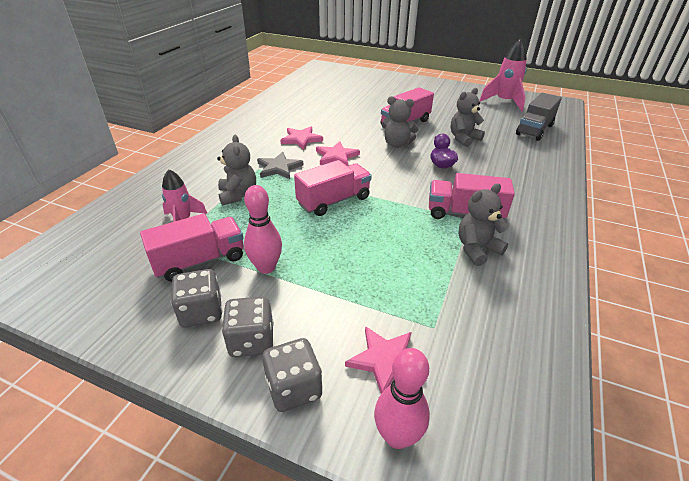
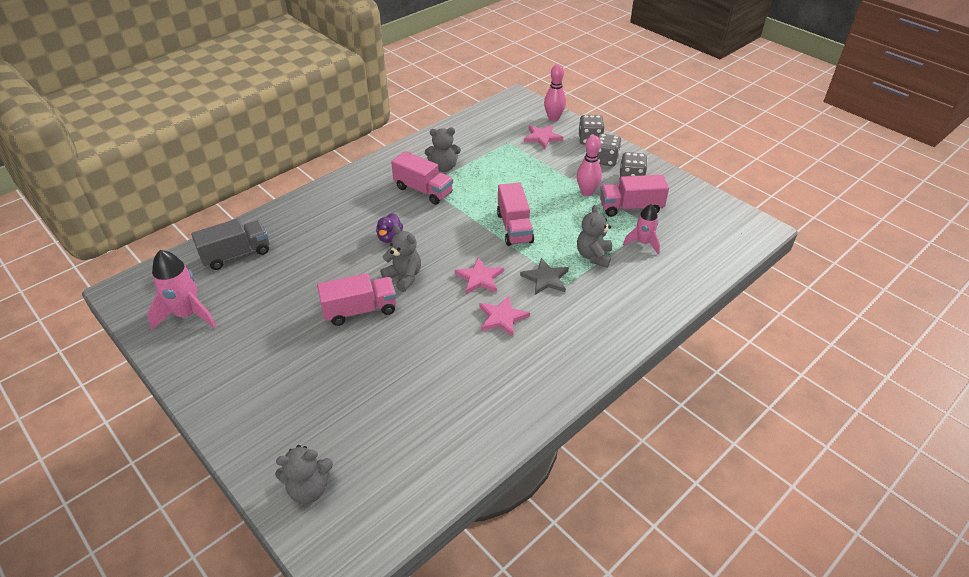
camera: 155 degrees left, 5 degrees up
pink truck [294,160,372,216] -> pink truck turned 90 degrees counterclockwise [497,182,534,246]
grey teddy bear [451,88,485,147] -> grey teddy bear moved to [275,445,333,504]

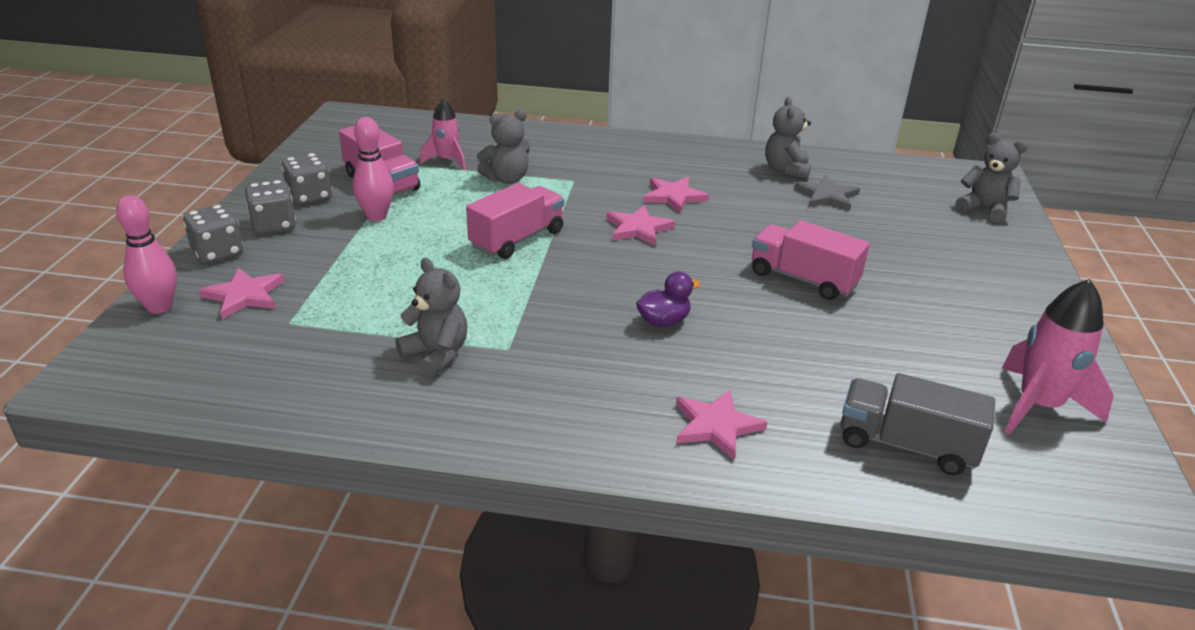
camera: 130 degrees left, 10 degrees down
grey teddy bear [380,225,421,292] -> grey teddy bear moved to [765,97,811,179]
pink truck [391,151,453,205] -> none
grey star [520,258,569,295] -> grey star moved to [794,175,860,211]
none -> pink star [676,390,767,460]

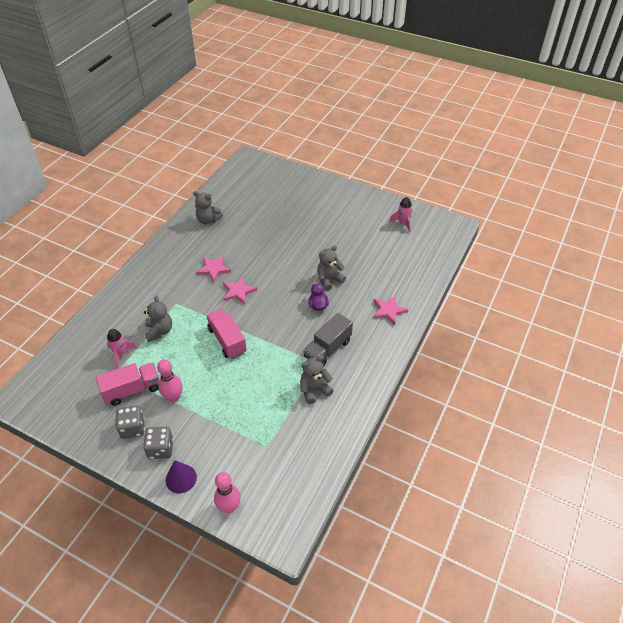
camera: 70 degrees left, 15 degrees up
grey dice [183,204,243,264] -> purple cone [166,460,197,493]
pink star [199,268,284,319] -> none
pink truck [752,220,870,300] -> none
grey star [794,175,860,211] -> none
grey truck [841,373,995,475] -> grey truck moved to [304,313,353,367]
grey teddy bear [956,133,1028,223] -> grey teddy bear moved to [317,245,346,291]
pink rocket [1001,279,1114,435] -> pink rocket [389,197,413,232], size x0.63

